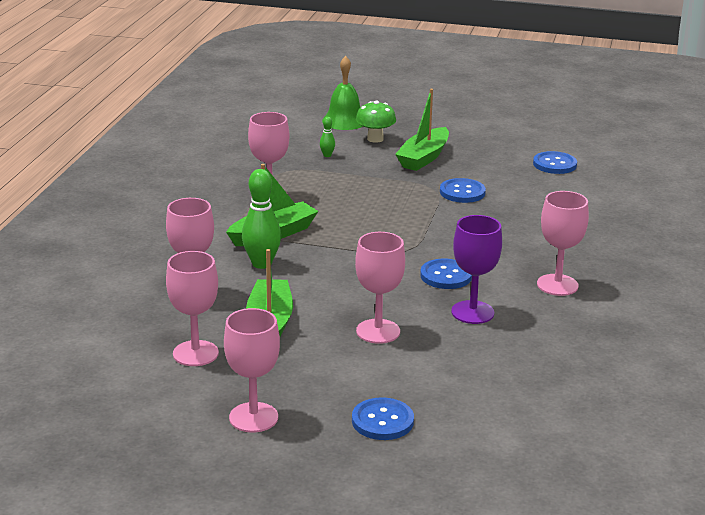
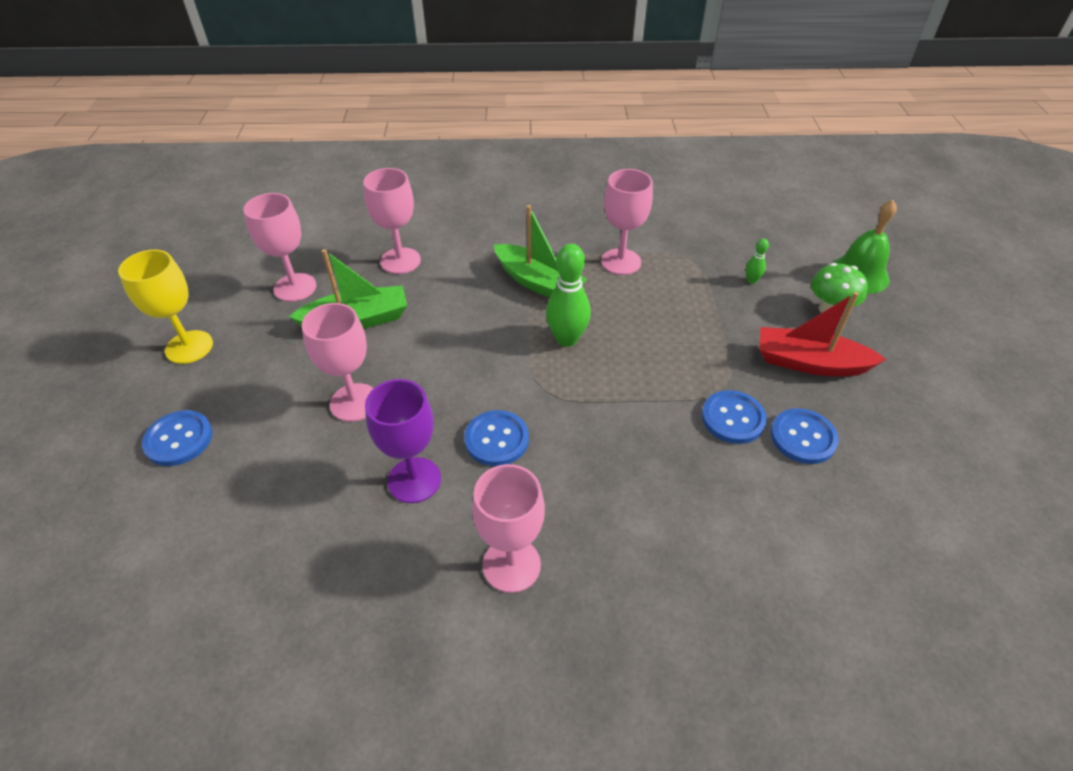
camera: 75 degrees right, 20 degrees up
pink goblet [224,308,280,433] -> yellow goblet [118,250,213,364]
green bowling pin [242,169,281,269] -> green bowling pin moved to [546,244,591,347]
green boat [395,89,449,171] -> red boat [759,292,886,376]
blue button [533,151,577,174] -> blue button moved to [770,408,839,464]

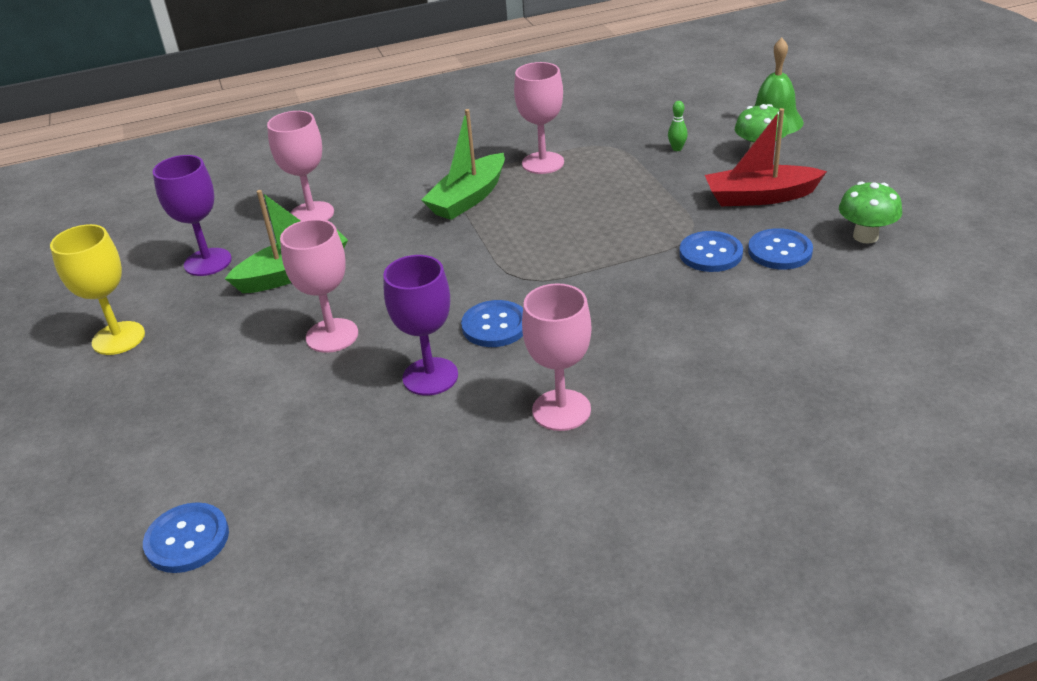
camera: 15 degrees left, 10 degrees down
blue button [142,410,213,466] -> blue button moved to [143,502,229,573]
pink goblet [244,193,317,302] -> purple goblet [152,155,232,276]
green boat [493,205,588,298] -> green boat turned 105 degrees clockwise [422,109,505,220]
green bowling pin [546,244,591,347] -> none
none -> green mushroom [839,181,902,244]

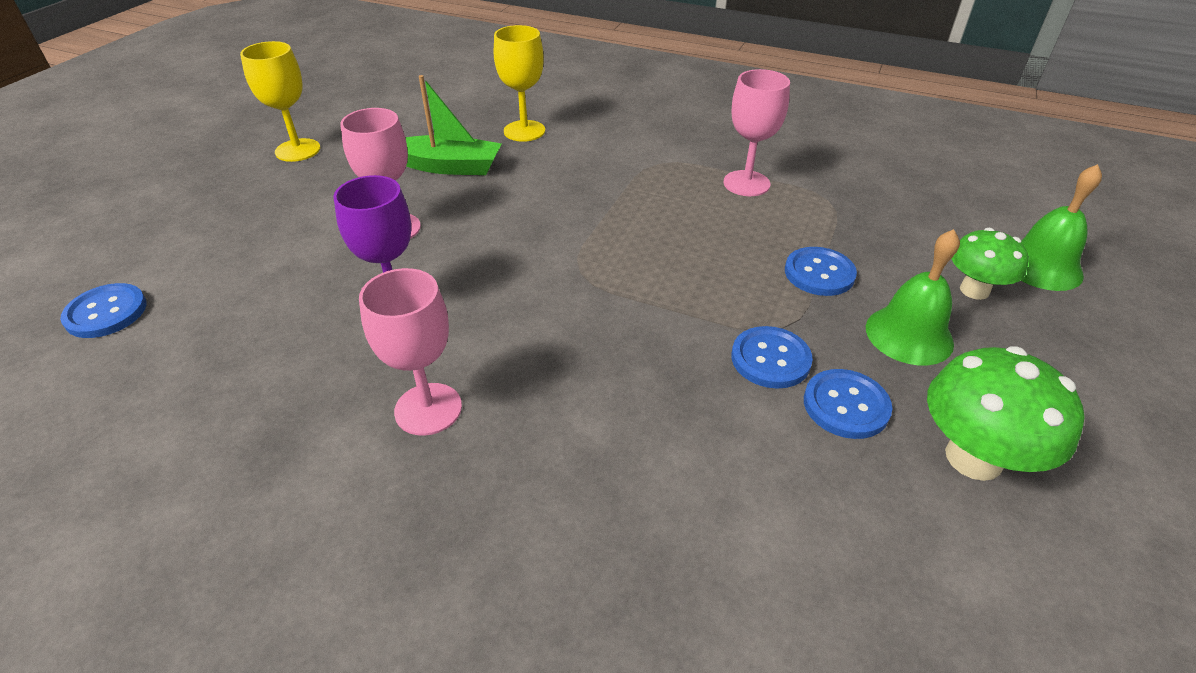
camera: 40 degrees right, 5 degrees up
purple goblet [152,155,232,276] -> none
pink goblet [267,111,334,221] -> yellow goblet [494,25,545,142]
green boat [422,109,505,220] -> none
blue button [461,300,523,347] -> blue button moved to [785,247,857,296]
green bowling pin [668,101,688,151] -> none
red boat [705,108,827,206] -> green bell [866,229,960,365]
green mushroom [839,181,902,244] -> green mushroom [927,346,1085,481], size x1.52

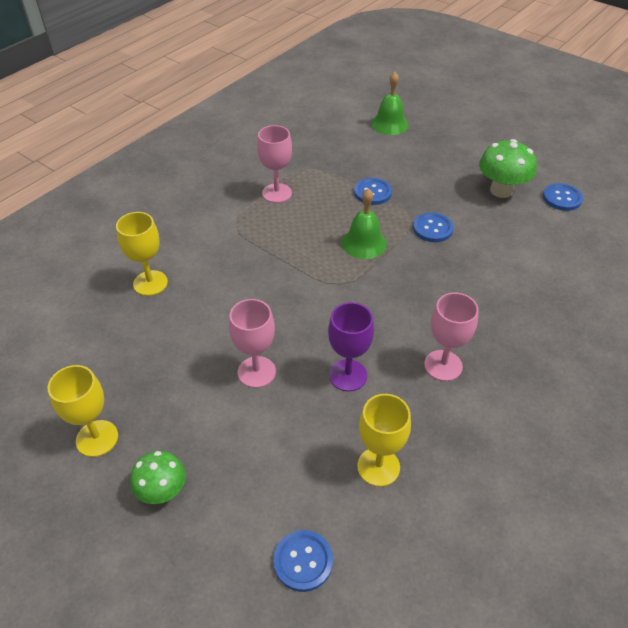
camera: 75 degrees left, 5 degrees up
green boat [405,75,502,175] -> none
blue button [804,369,892,439] -> blue button moved to [543,183,583,211]
green bell [866,229,960,365] -> green bell moved to [342,188,387,259]
green mushroom [951,228,1029,300] -> green mushroom moved to [130,451,186,504]
none -> yellow goblet [357,394,411,487]

